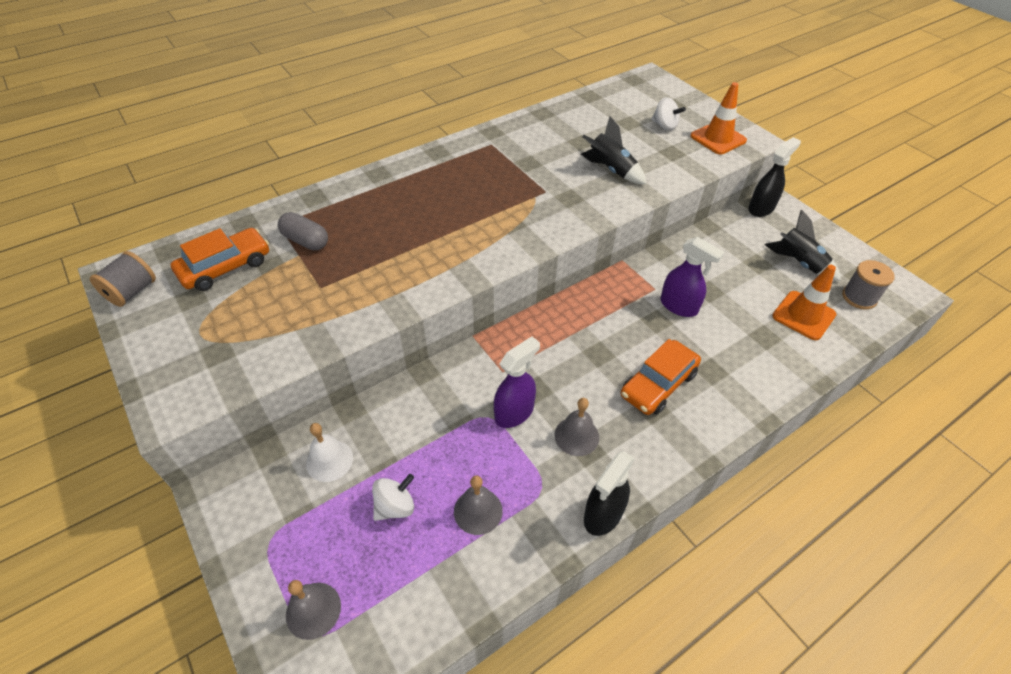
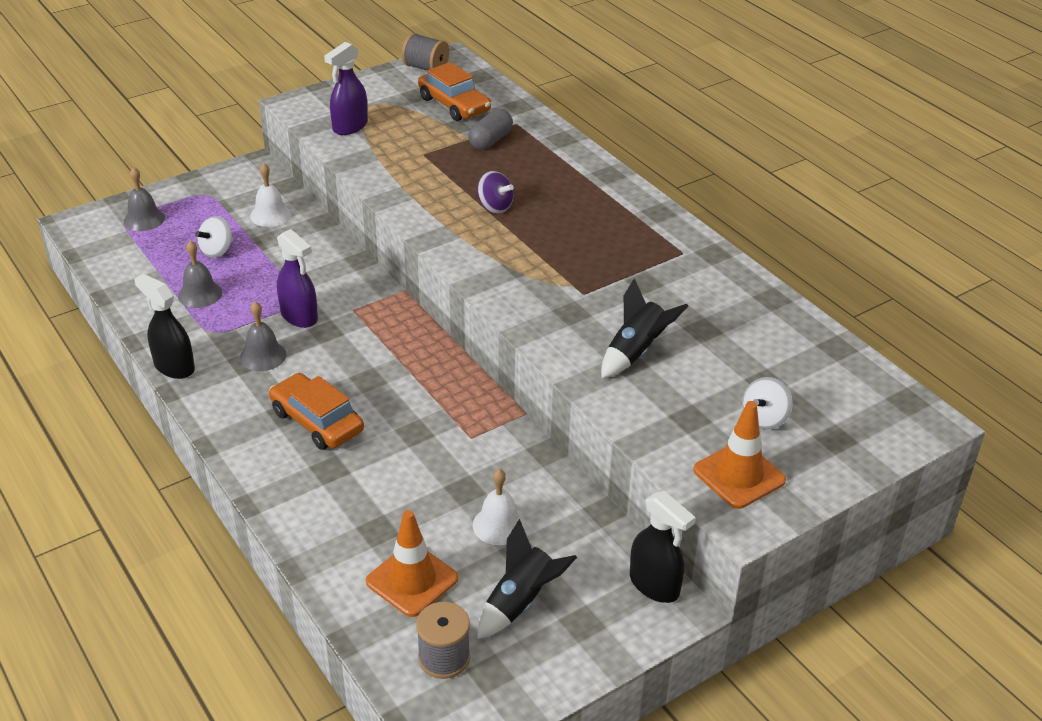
camera: 90 degrees right, 10 degrees down
white spinning top [372,474,414,521] -> white spinning top turned 75 degrees clockwise [195,216,233,258]
purple spray bottle [661,237,724,317] -> purple spray bottle moved to [324,42,368,135]
none -> white bell [473,469,525,545]
none -> purple spinning top [477,171,514,214]

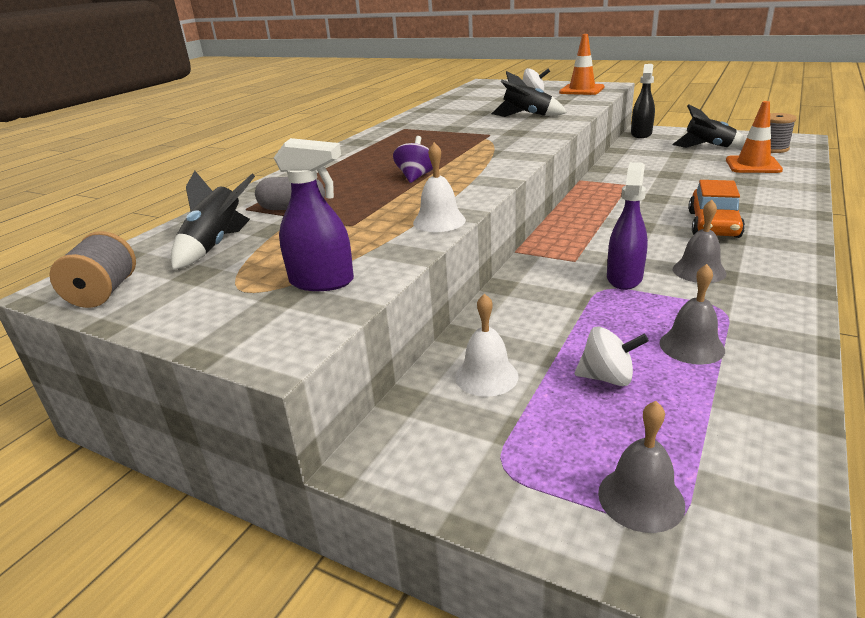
camera: 115 degrees left, 10 degrees down
black spray bottle [134,274,195,379] -> none
orange car [418,62,491,121] -> black rocket [171,171,255,270]
white bell [473,469,525,545] -> white bell moved to [413,142,466,232]

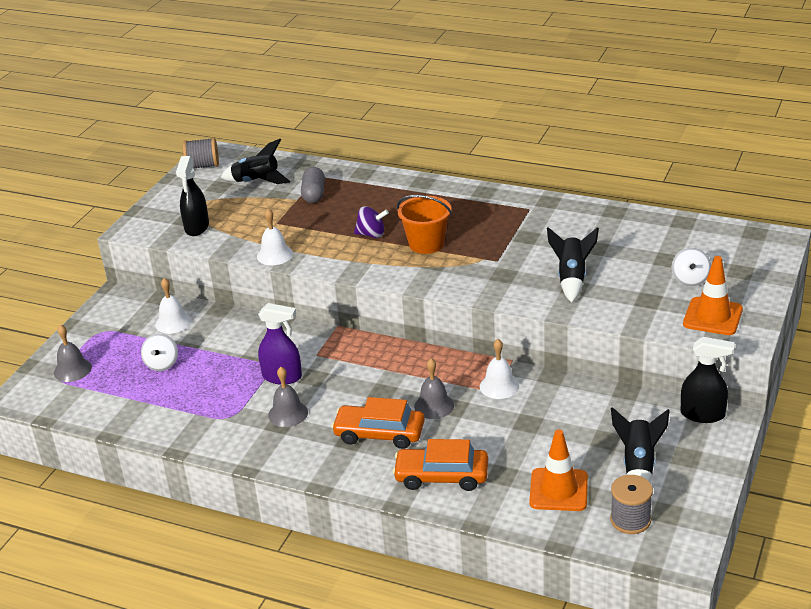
camera: 85 degrees right, 5 degrees up
purple spray bottle [274,138,354,291] -> black spray bottle [176,156,209,236]
grey bell [660,264,725,365] -> grey bell moved to [414,358,454,419]
none -> orange car [393,439,488,491]
none -> orange bucket [397,195,452,254]
none -> white bell [480,339,519,399]

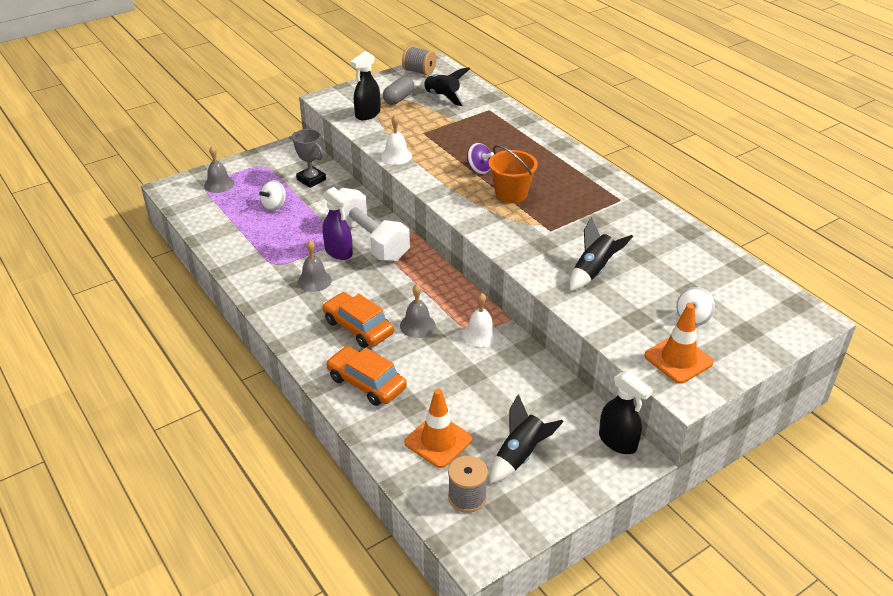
camera: 30 degrees right, 5 degrees up
white bell [155,278,191,334] -> grey trophy [292,129,326,188]
grey capsule [301,167,325,203] -> grey capsule moved to [383,76,414,105]
none -> white dumbbell [339,188,410,261]

